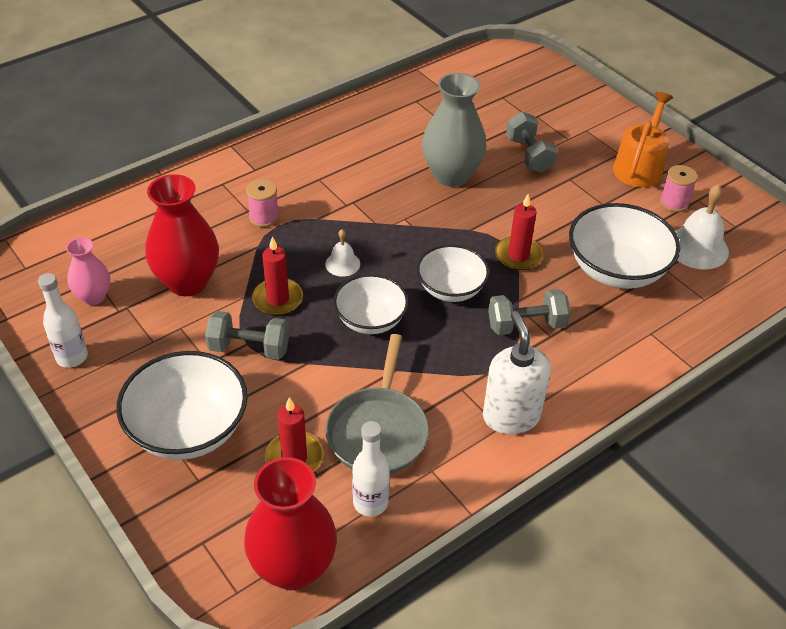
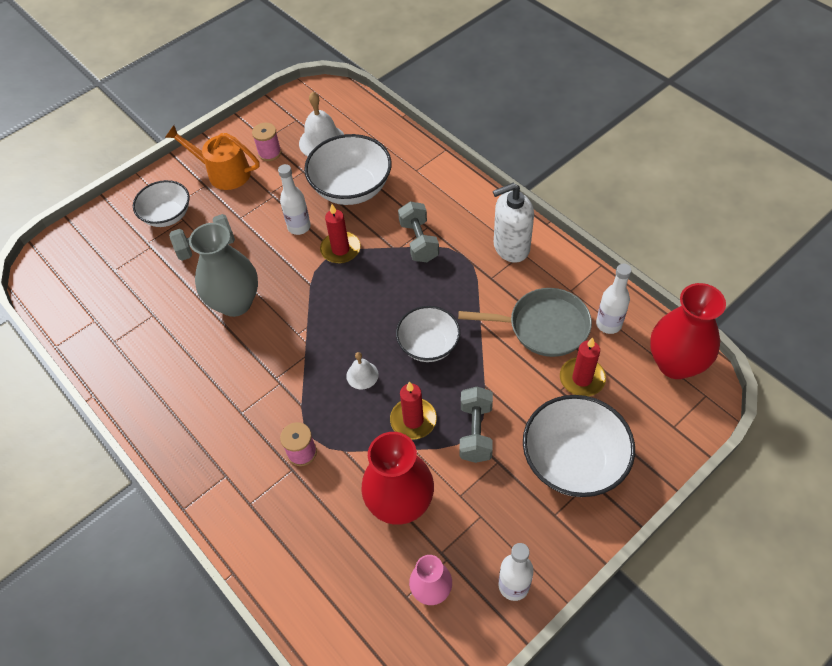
camera: 90 degrees left, 10 degrees up
white bowl [417,245,489,302] -> white bowl moved to [133,180,190,227]
none -> white bottle [278,164,311,235]

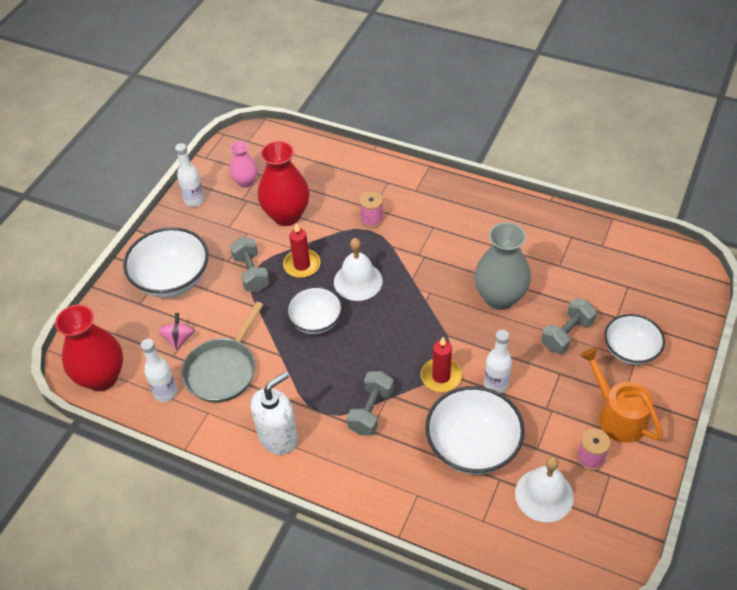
camera: 155 degrees right, 5 degrees down
orange watering can [165,125,260,190] -> orange watering can turned 120 degrees counterclockwise [580,348,663,443]
white bell [346,352,379,390] -> white bell [334,238,383,301], size x1.79
grey dumbbell [398,202,439,262] -> grey dumbbell turned 60 degrees clockwise [347,371,394,435]
grey pan [458,288,592,357] -> grey pan turned 45 degrees counterclockwise [182,302,263,403]
red candle [560,337,606,396] -> pink spinning top [159,313,194,350]

